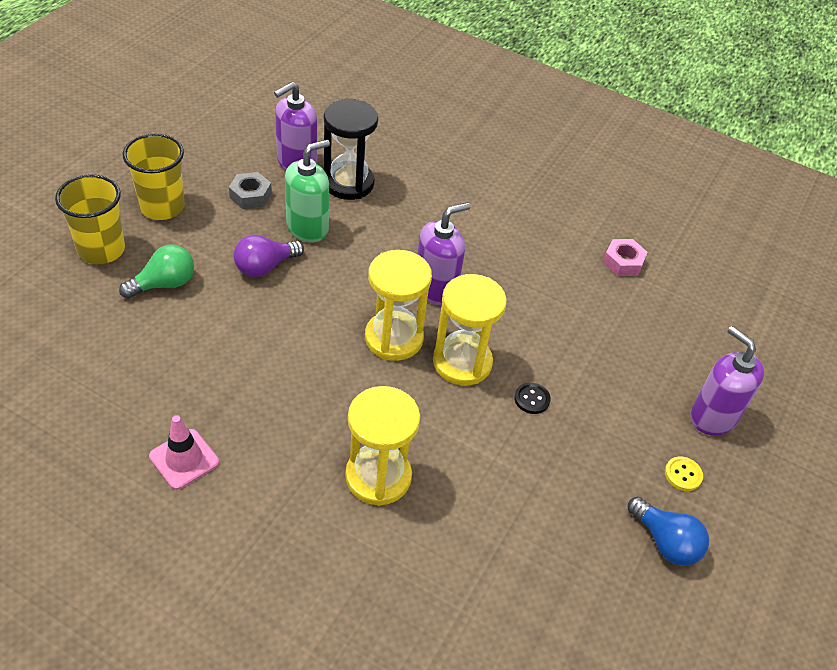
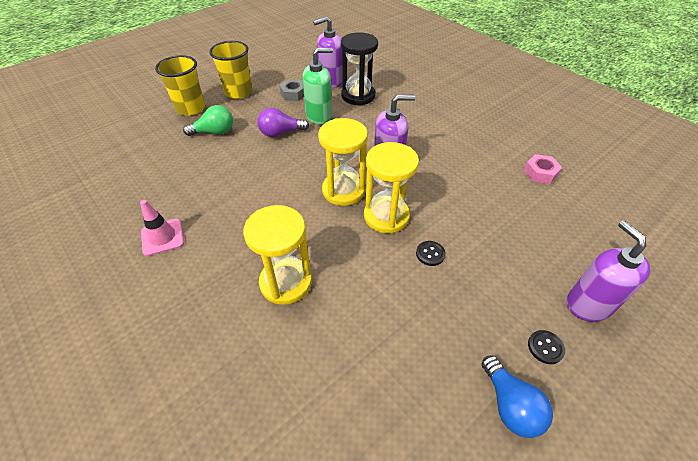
camera: 25 degrees right, 0 degrees up
yellow button [665,457,703,491] -> black button [528,330,565,364]

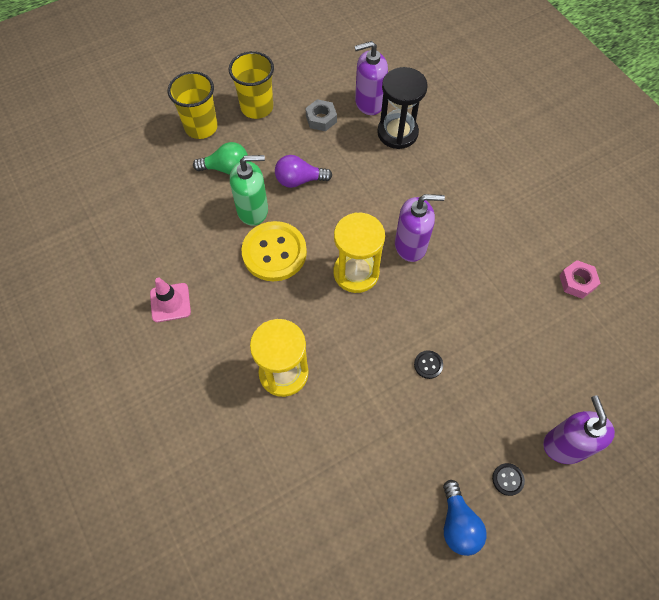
camera: 10 degrees right, 15 degrees up
green soap dispenser [302,48,333,125] -> green soap dispenser moved to [230,155,268,226]
yellow hourglass [364,142,419,234] -> none
none -> yellow button [241,221,307,281]

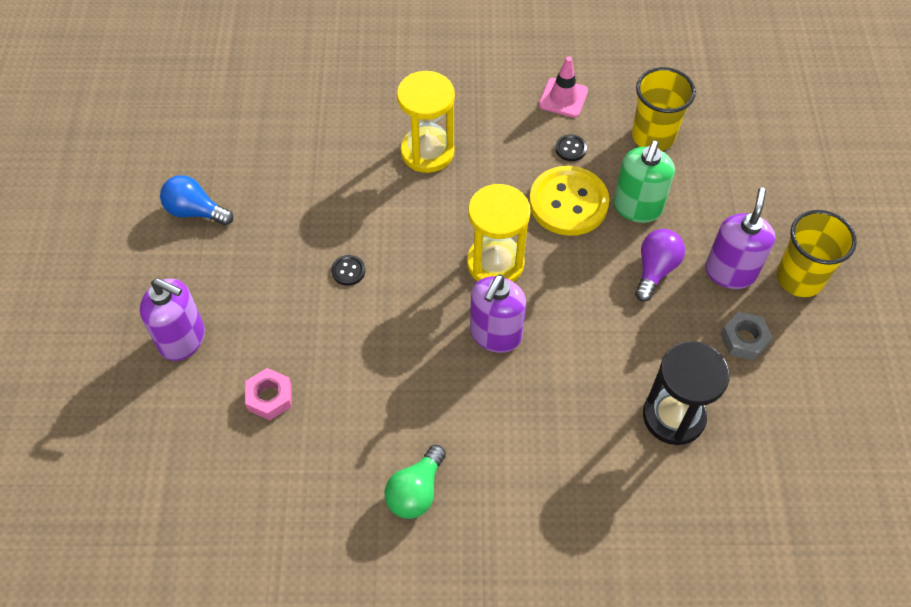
camera: 120 degrees right, 5 degrees down
yellow cup [168,71,218,139] -> yellow cup moved to [632,67,696,151]
green light bulb [193,142,248,175] -> green light bulb moved to [384,445,446,519]
purple soap dispenser [354,41,388,115] -> purple soap dispenser moved to [705,188,775,289]
black button [492,463,525,496] -> black button moved to [555,134,587,161]
pink nut [559,260,600,299] -> pink nut moved to [245,368,292,420]

